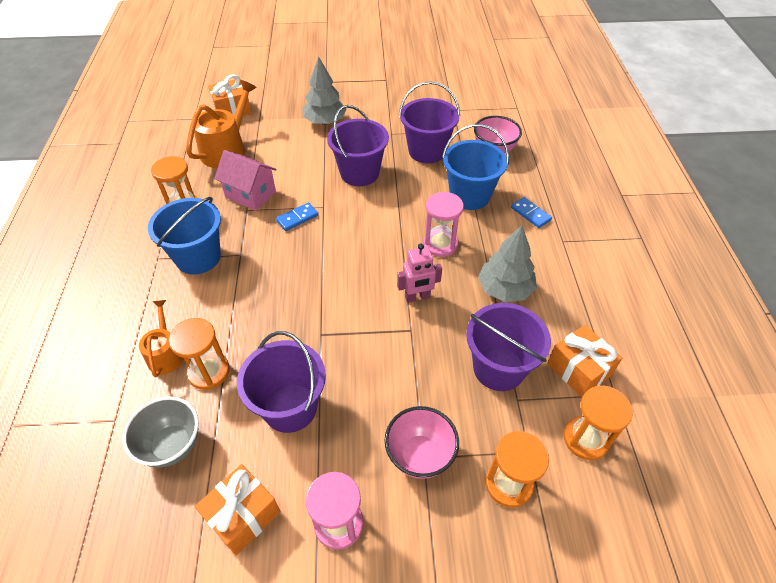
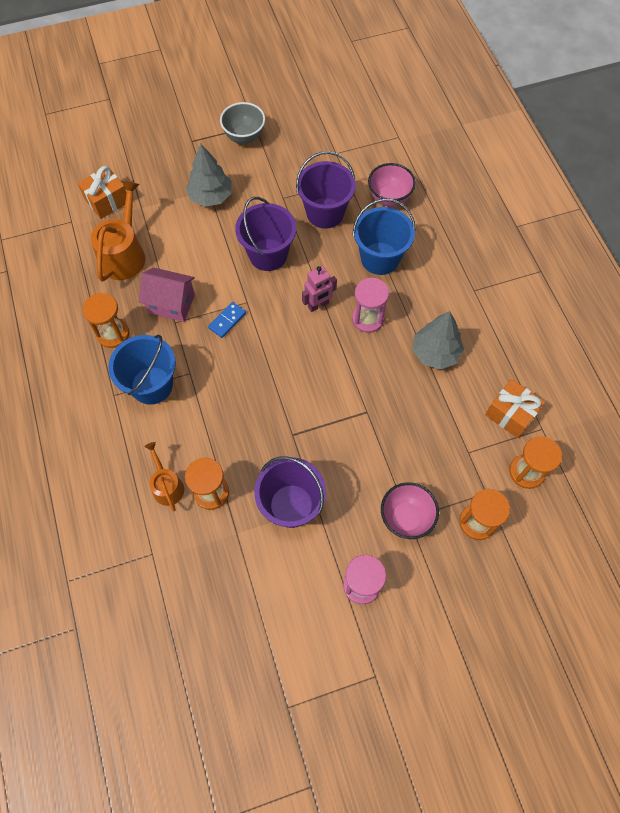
camera: 15 degrees left, 15 degrees up
grey bowl [123,396,199,468] -> grey bowl moved to [220,102,265,144]
orange gift [195,464,281,555] -> none
pink robot [397,244,442,303] -> pink robot moved to [302,266,337,312]
purple bucket [466,303,551,391] -> none
blue domino [511,197,552,228] -> none

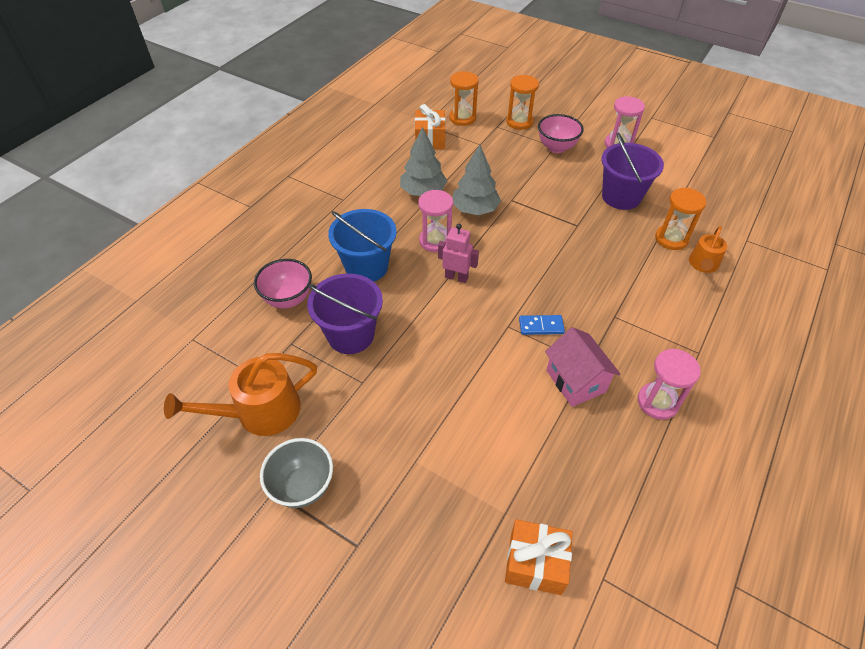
camera: 130 degrees left, 15 degrees down
orange hourglass [83,293,129,348] -> pink hourglass [638,349,701,420]
orange watering can [91,181,145,282] -> orange watering can moved to [164,353,317,436]
blue bucket [108,335,176,405] -> none
grey tree [186,144,232,207] -> grey tree moved to [452,145,501,215]
purple bucket [235,197,296,271] -> none

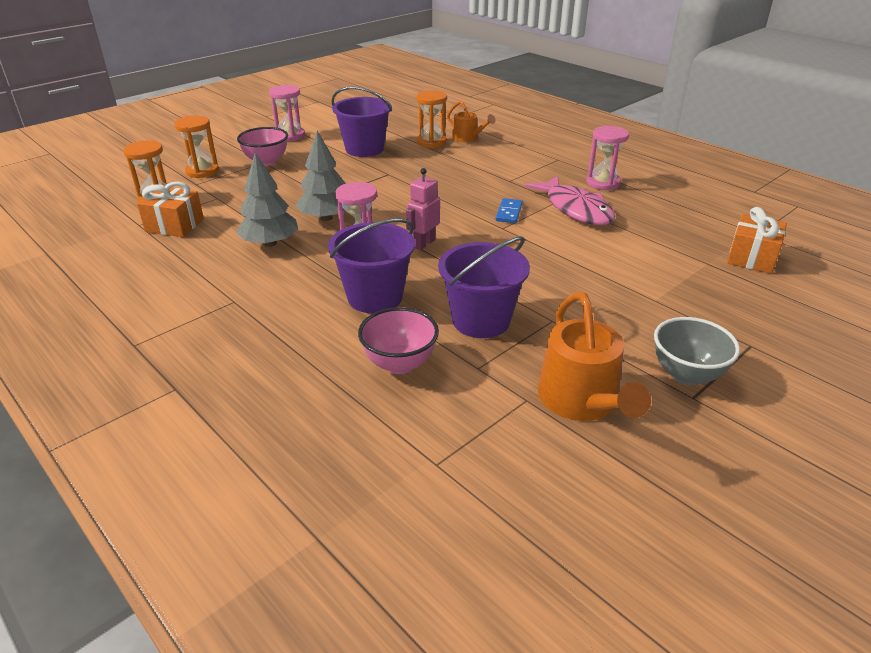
camera: 75 degrees left, 15 degrees down
blue bucket [328,209,397,282] -> purple bucket [328,218,415,313]
pink house [545,327,621,407] -> pink fish [525,176,615,225]

